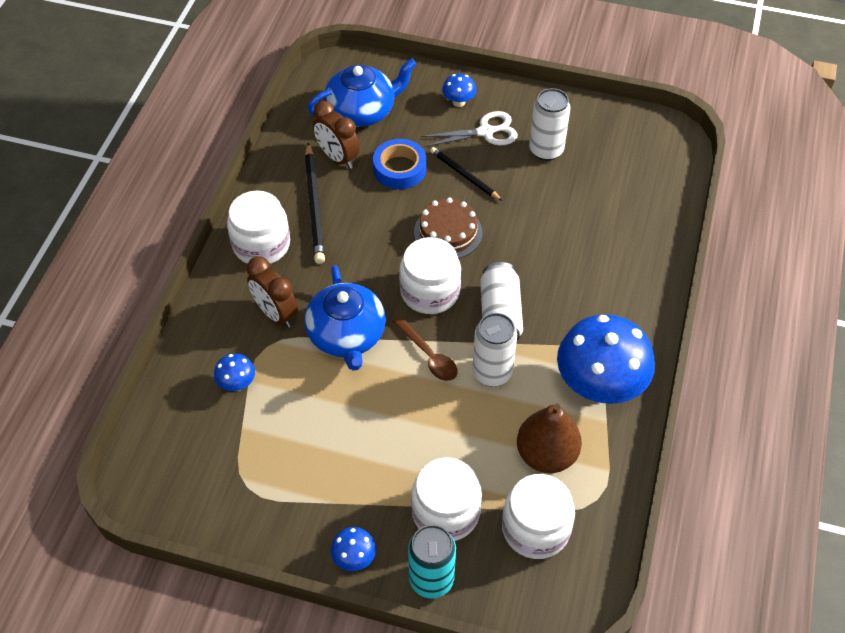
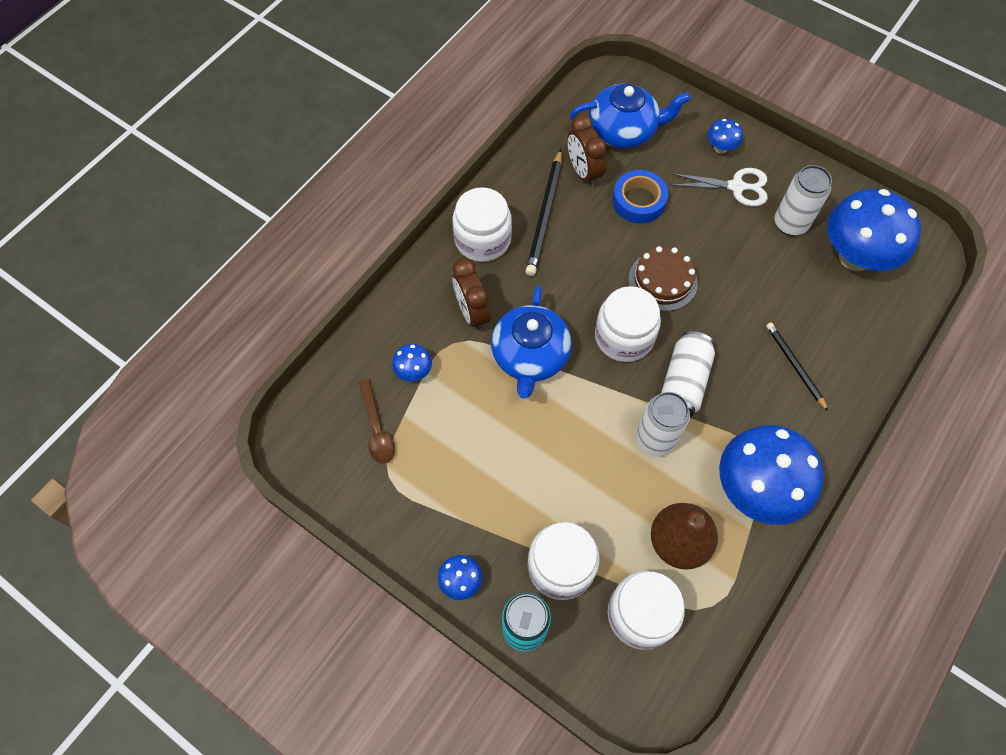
camera: 20 degrees right, 10 degrees up
brown spoon [392,316,458,381] -> brown spoon moved to [359,378,395,464]
black pencil [430,147,503,201] -> black pencil moved to [766,323,828,411]
none -> blue mushroom [827,189,921,271]

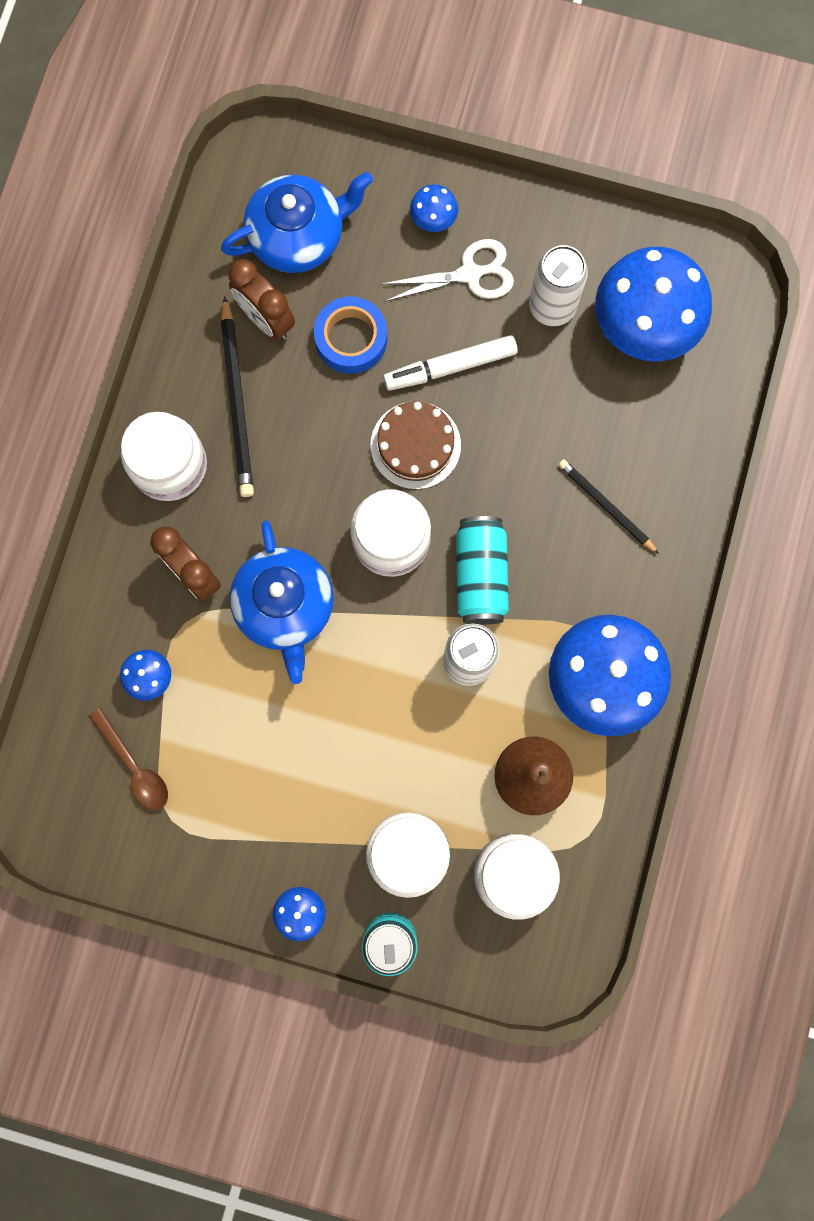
camera: 20 degrees left, 15 degrees up
white can [661,331,715,417] -> turquoise can [456,516,509,625]
none -> white marker [383,335,518,391]

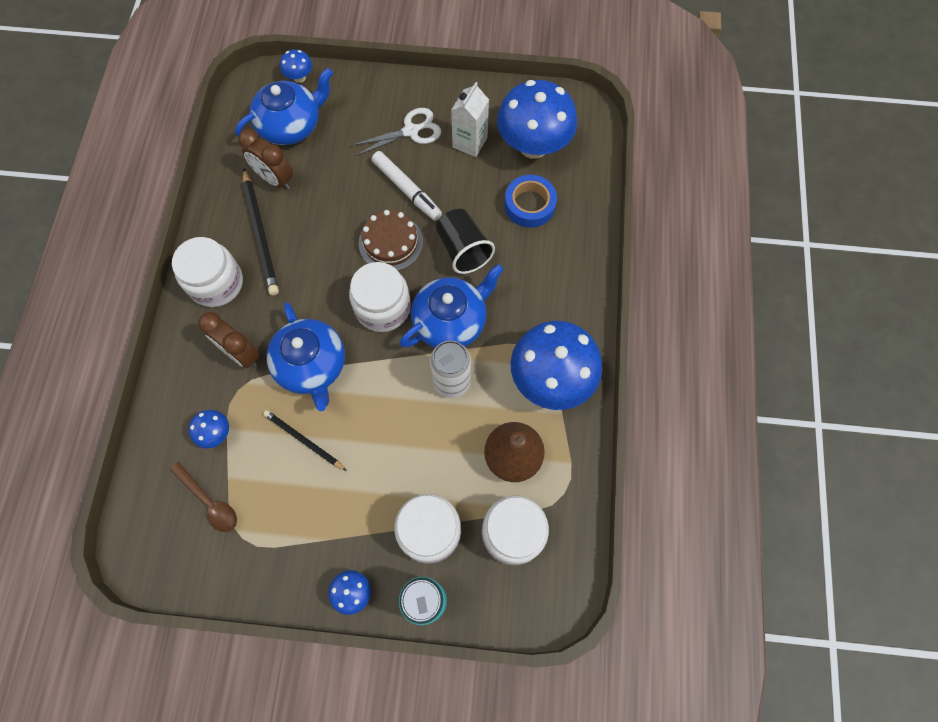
camera: 10 degrees left, 10 degrees down
blue tape [314,296,387,374] -> blue tape moved to [504,175,557,228]
white marker [383,335,518,391] -> white marker turned 105 degrees counterclockwise [372,151,442,221]
blue mushroom [410,184,458,232] -> blue mushroom moved to [280,49,312,83]
turquoise can [456,516,509,625] -> blue teapot [400,264,504,348]
white can [529,245,588,326] -> white carton [451,82,489,157]
black pencil [558,459,659,554] -> black pencil moved to [263,410,347,471]
none -> black cup [436,209,495,274]

